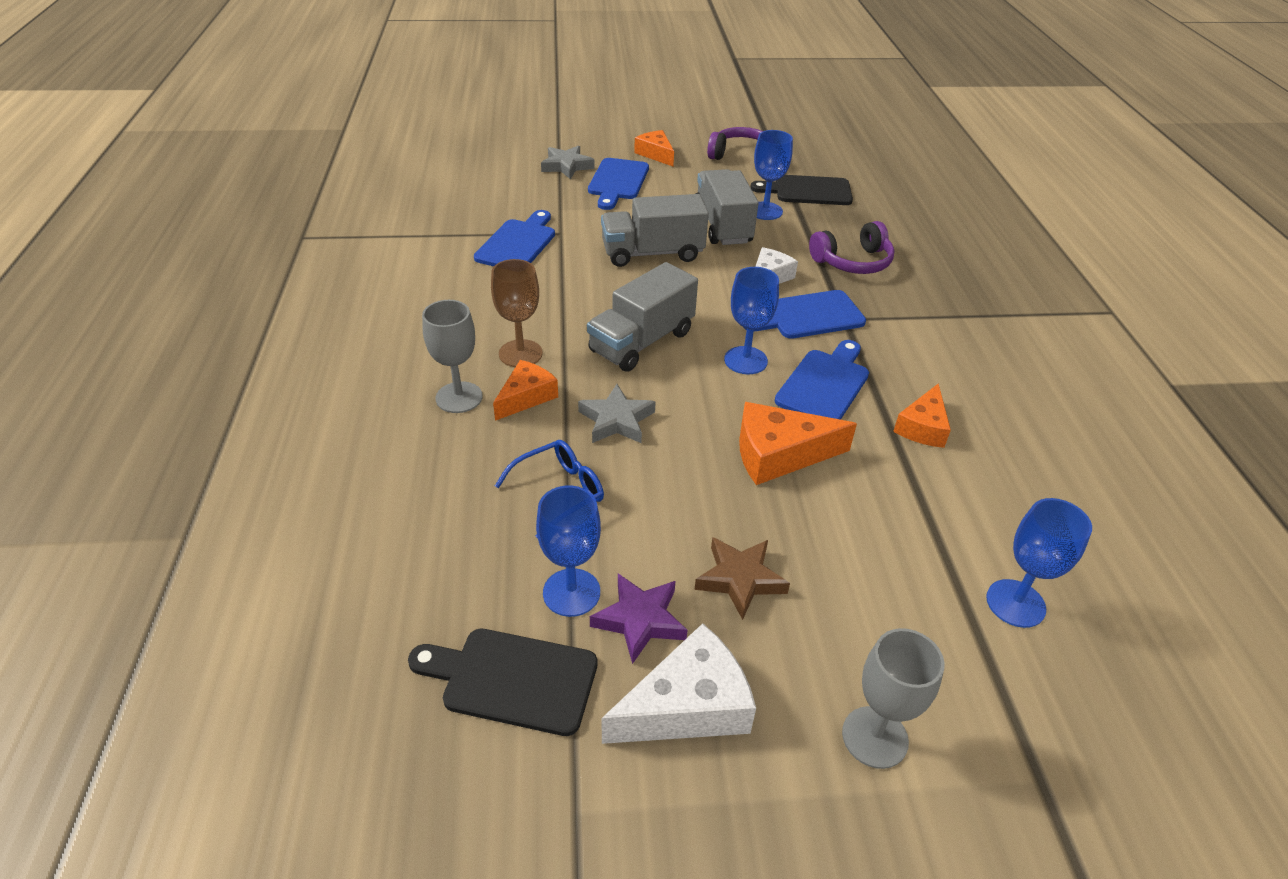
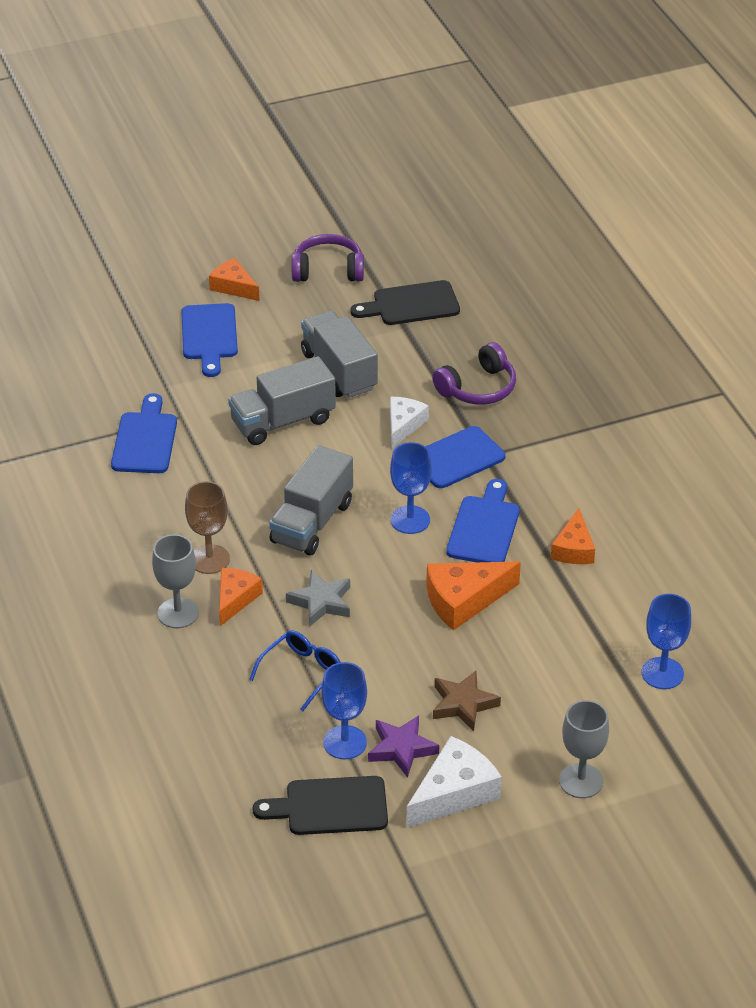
camera: 15 degrees left, 0 degrees up
grey star [541,145,595,179] -> none
blue goblet [754,130,793,220] -> none

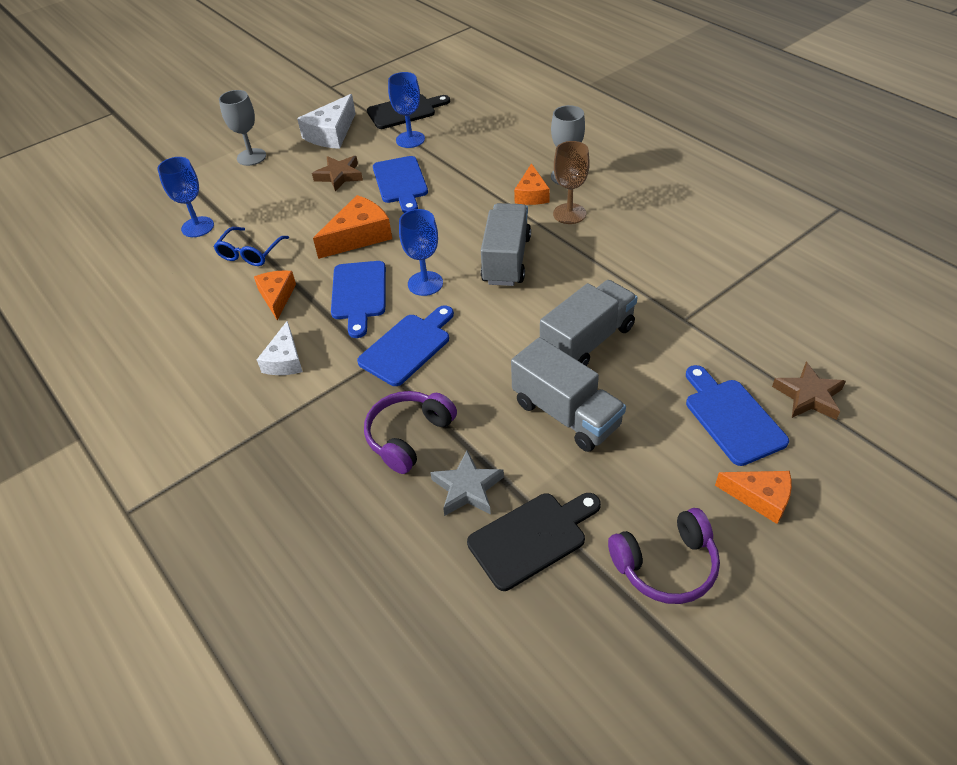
camera: 165 degrees right, 5 degrees up
blue cutting board [111,393,177,473] -> blue cutting board moved to [373,156,428,213]
blue glasses [249,630,340,711] -> blue glasses moved to [213,227,289,266]
grey star [286,570,350,626] -> grey star moved to [430,450,504,516]
purple star [368,715,439,778] -> none
white cheese [390,397,429,448] -> white cheese moved to [257,321,303,375]
none -> brown star [772,362,846,420]

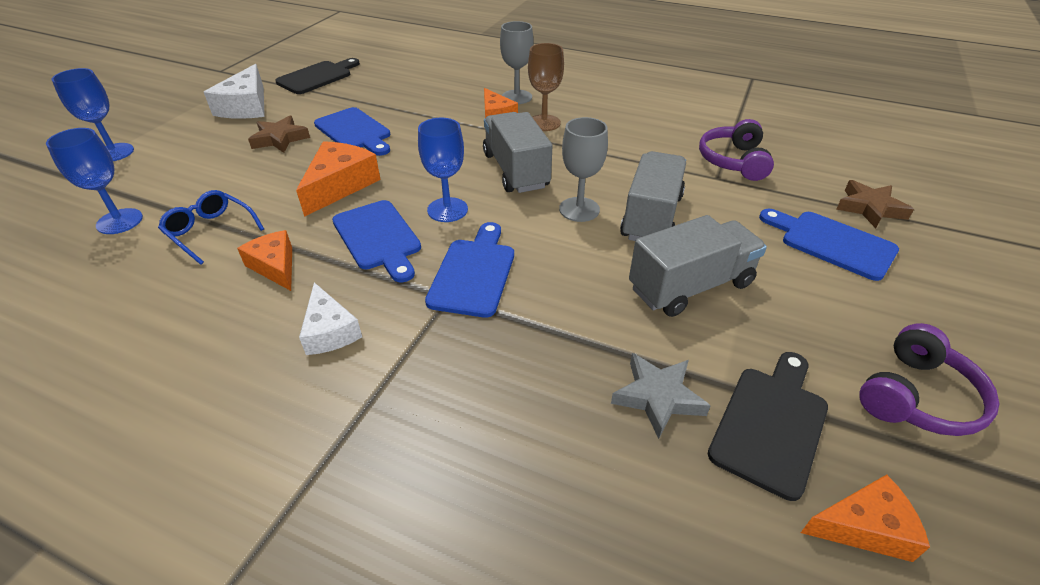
camera: 30 degrees left, 5 degrees down
blue glasses [213,227,289,266] -> blue glasses turned 135 degrees clockwise [158,190,264,265]
grey goblet [219,90,266,166] -> grey goblet moved to [559,117,608,222]
purple headphones [364,391,457,474] -> purple headphones moved to [699,119,774,181]
blue goblet [388,72,425,148] -> blue goblet moved to [51,68,134,161]
grey truck [511,337,626,452] -> grey truck turned 45 degrees counterclockwise [629,215,767,317]
orange cheese [715,471,792,524] -> orange cheese moved to [801,474,930,562]

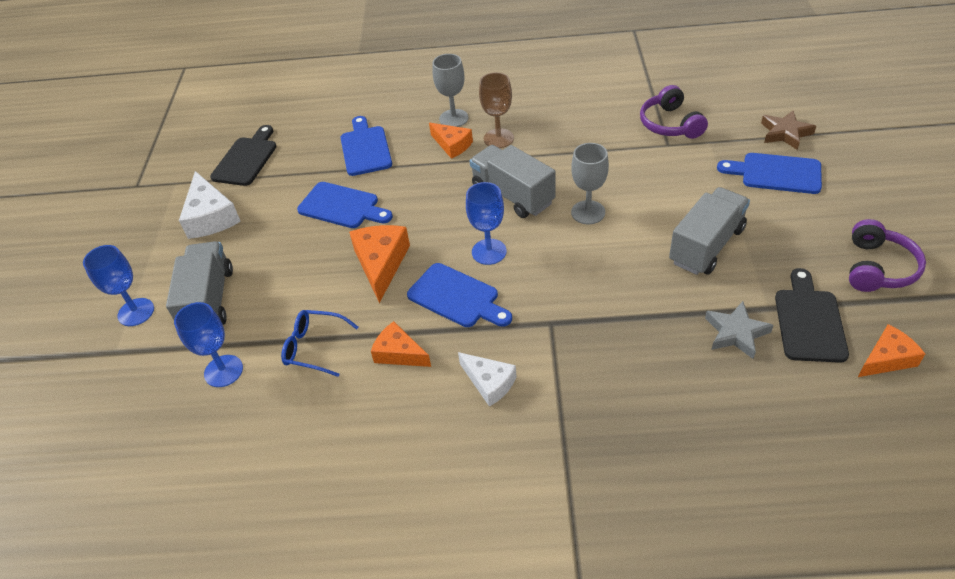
camera: 20 degrees left, 5 degrees up
brown star [248,116,310,153] -> none
blue cutting board [425,222,514,318] -> blue cutting board moved to [340,116,392,176]
grey truck [620,151,686,241] -> grey truck moved to [166,241,233,325]

